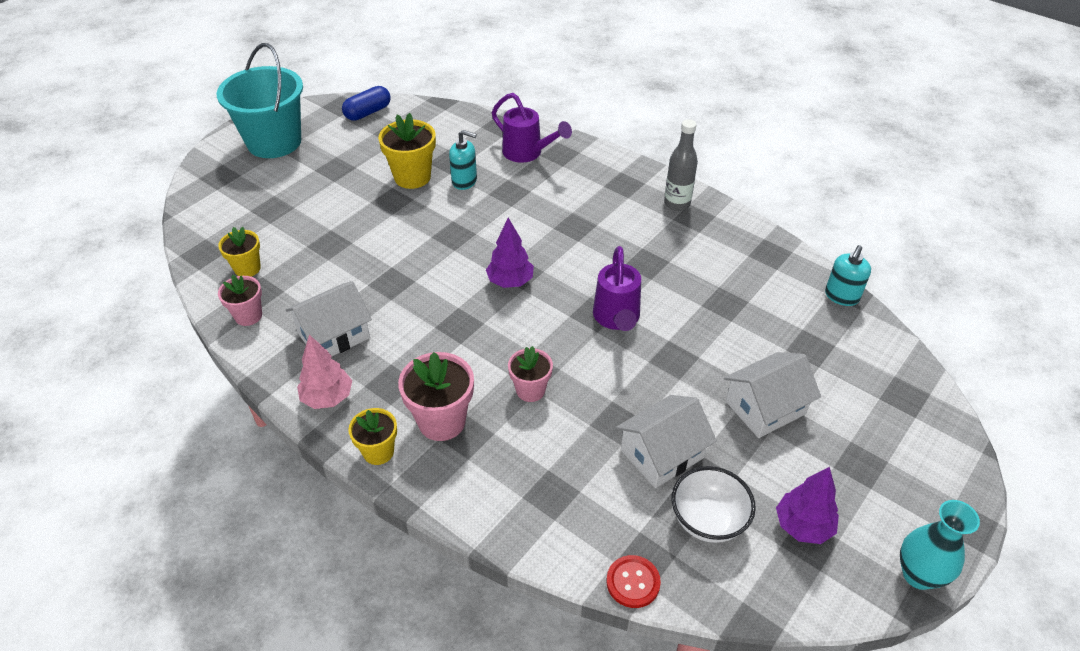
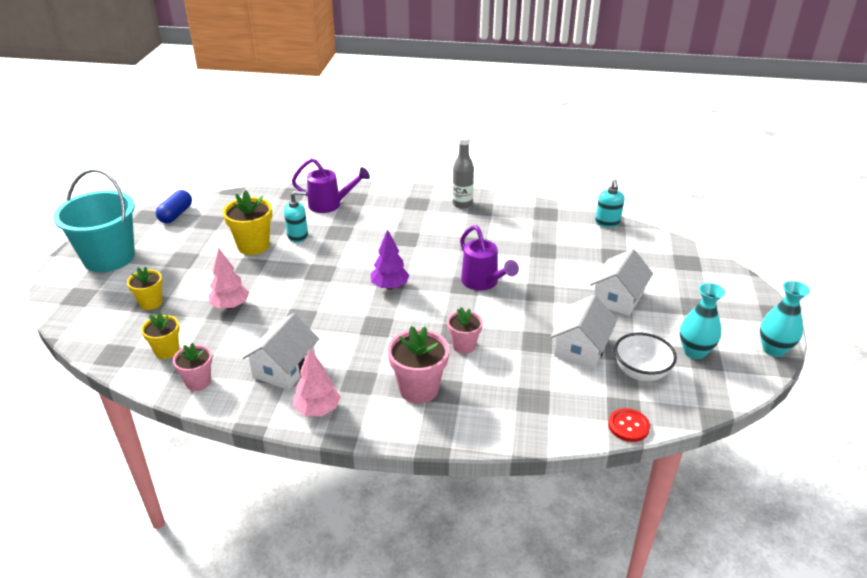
camera: 30 degrees left, 10 degrees down
yellow flower pot [348,408,397,465] -> yellow flower pot moved to [127,266,163,310]
purple tree [776,467,839,544] -> turquoise vase [680,283,725,359]
none -> pink tree [208,248,249,309]

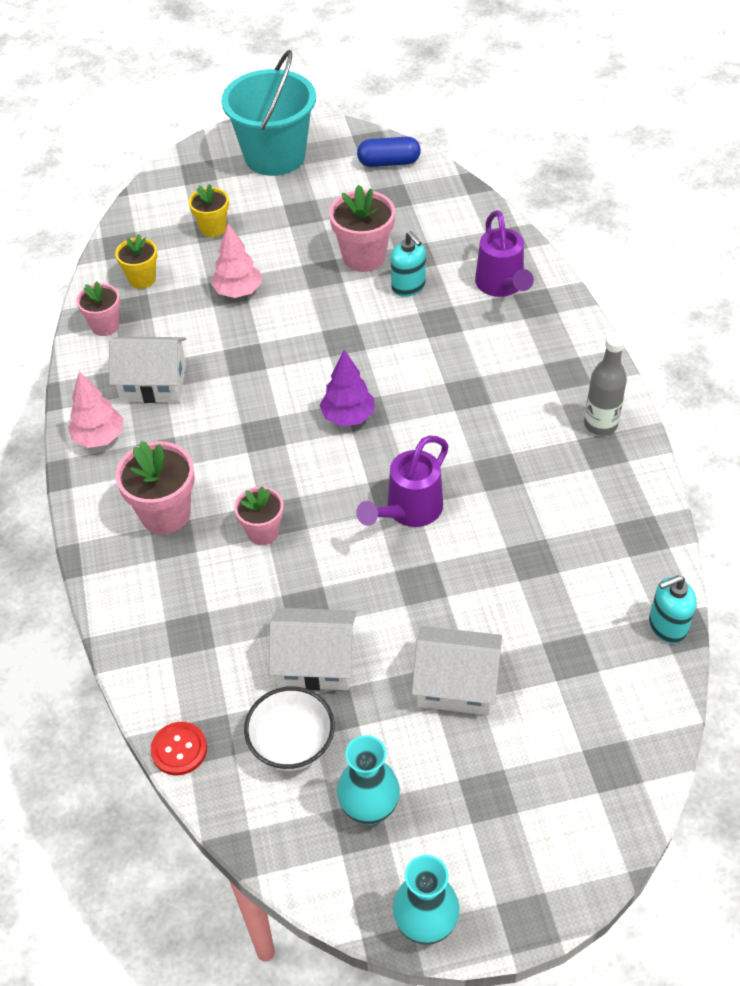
camera: 70 degrees right, 15 degrees up
yellow flower pot [223,190,272,255] -> pink flower pot [329,185,395,272]

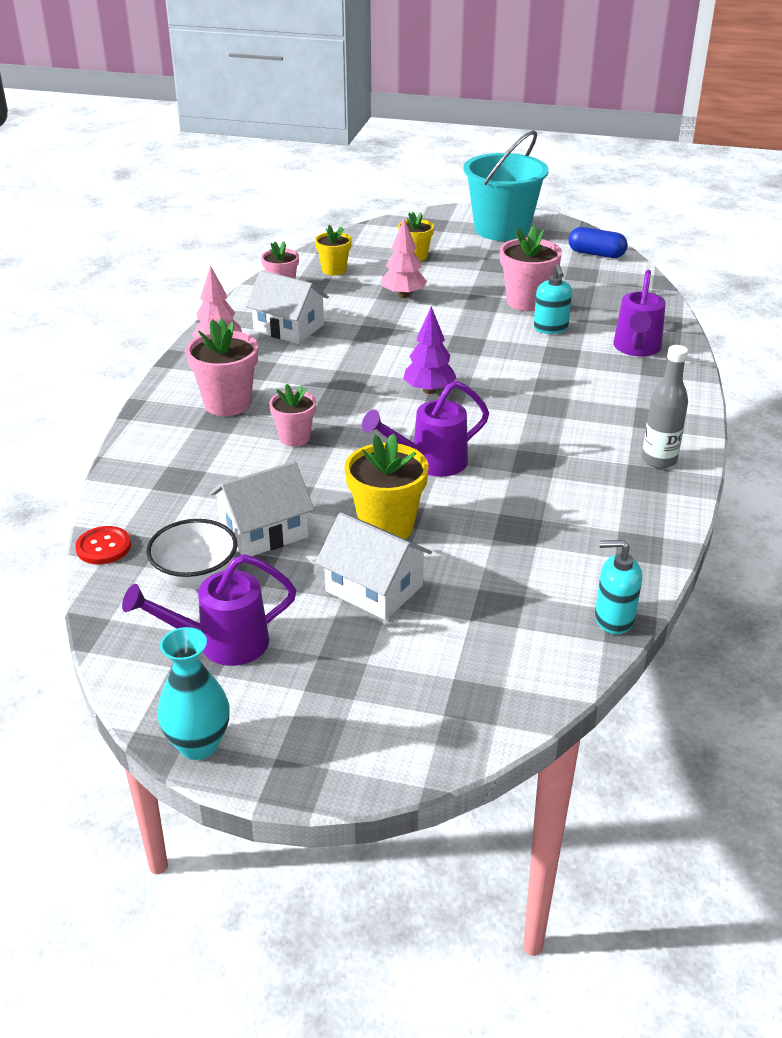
camera: 25 degrees right, 15 degrees down
white house [269,608,356,690] -> white house turned 60 degrees counterclockwise [210,461,314,556]
turquoise vase [337,735,400,825] -> purple watering can [122,554,297,666]
none -> yellow flower pot [345,434,429,539]

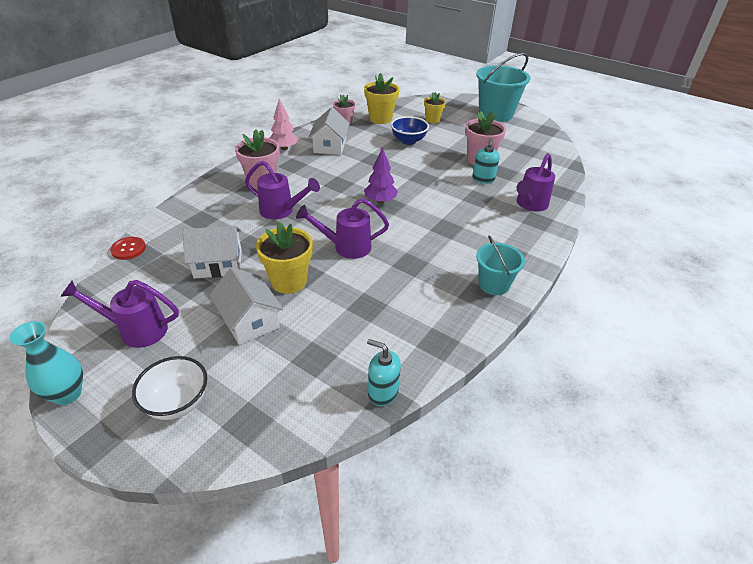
camera: 20 degrees right, 5 degrees up
white bowl [146,519,237,589] -> white bowl moved to [132,356,207,420]
white house [245,270,329,344] -> white house turned 45 degrees clockwise [309,107,350,155]
pink flower pot [269,384,316,447] -> purple watering can [245,161,320,219]
yellow flower pot [315,225,352,276] -> yellow flower pot [364,73,399,124], size x1.59
pink tree [381,219,427,298] -> blue bowl [391,116,429,145]
blue capsule [568,227,628,258] -> none
grey bottle [642,345,688,469] -> turquoise bucket [476,235,525,295]

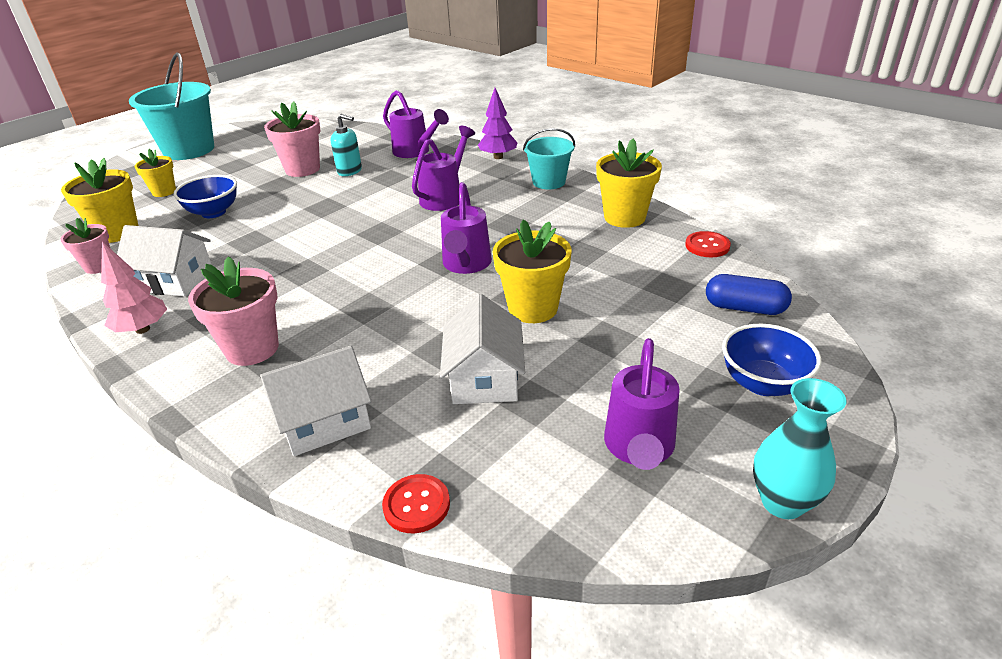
camera: 80 degrees left, 5 degrees down
white bowl [132,356,207,420] -> blue bowl [722,324,821,396]
white house [209,267,283,345] -> white house moved to [260,346,372,456]
purple watering can [245,161,320,219] -> purple watering can moved to [412,126,475,211]
purple tree [364,147,398,204] -> purple tree moved to [478,88,518,159]
turquoise soap dispenser [367,339,401,406] -> red button [685,231,731,257]
none -> yellow flower pot [596,139,662,228]
none -> blue capsule [706,274,792,315]

